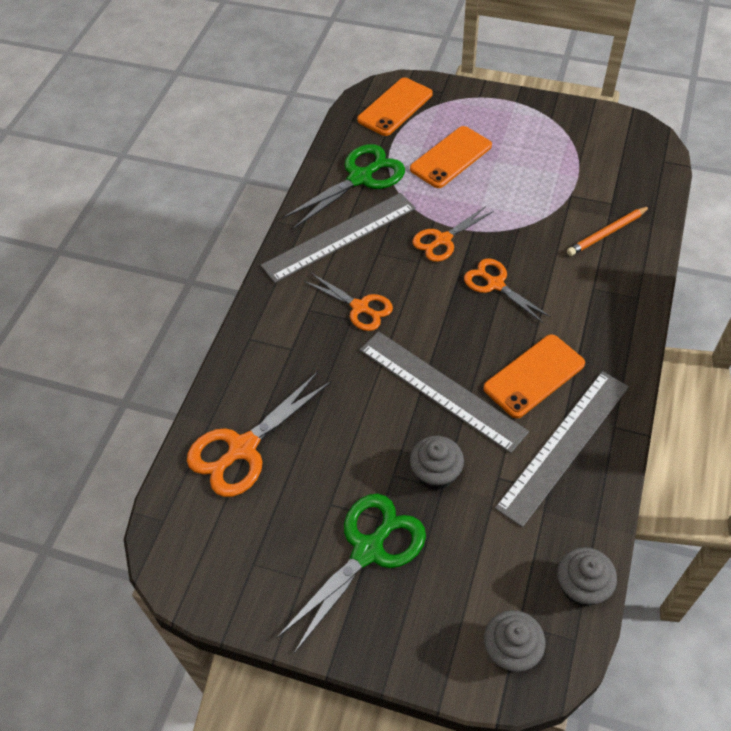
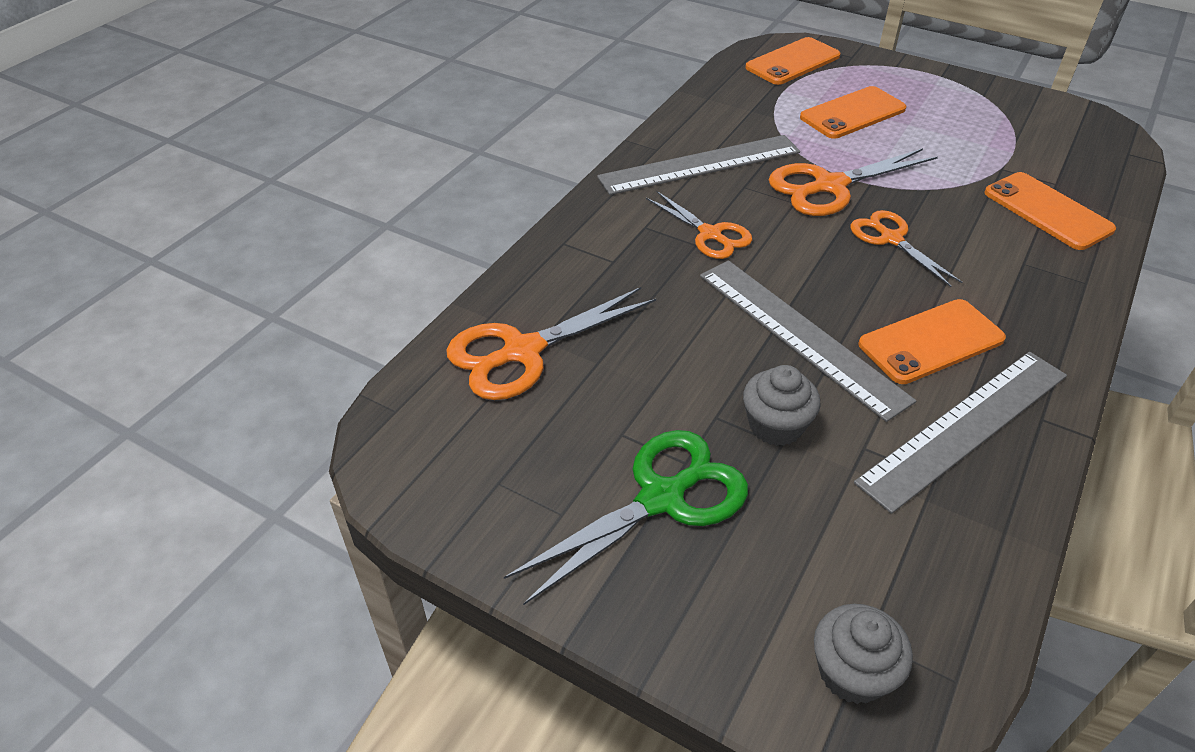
camera: 10 degrees right, 10 degrees down
green scissors [282,144,405,229] -> none
orange scissors [412,206,494,262] -> orange scissors [768,148,938,216], size x1.55
grey cupcake [557,547,617,606] -> none
orange pencil [567,206,650,256] -> orange phone [984,172,1116,250]

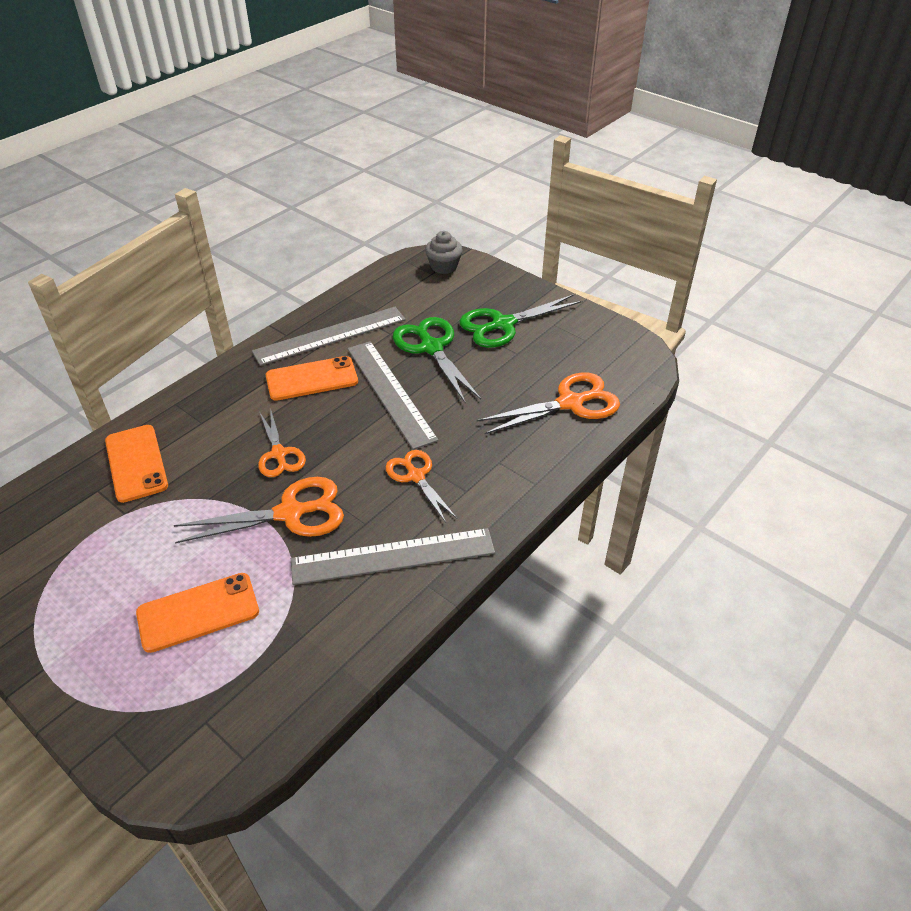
camera: 170 degrees left, 0 degrees up
grey cupcake [743,365,821,446] -> green scissors [393,317,481,402]
orange phone [745,37,841,85] -> none

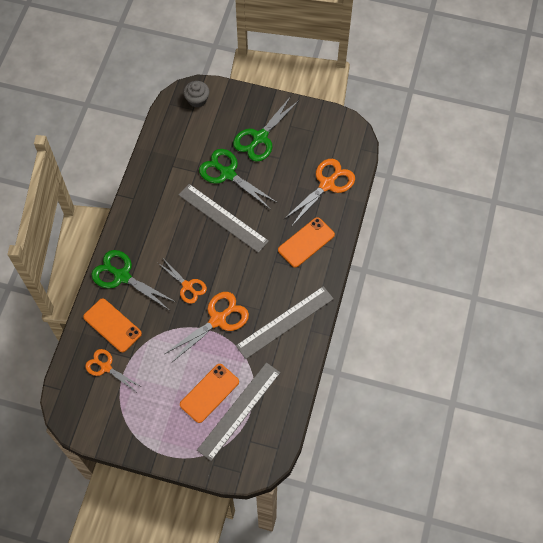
camera: 25 degrees left, 20 degrees up
grey ruler [252,307,406,366] -> grey ruler moved to [197,362,280,461]
orange phone [266,356,358,401] -> orange phone moved to [278,217,335,268]
orange scissors [386,450,457,522] -> orange scissors moved to [85,349,140,392]
none -> green scissors [91,250,176,310]

